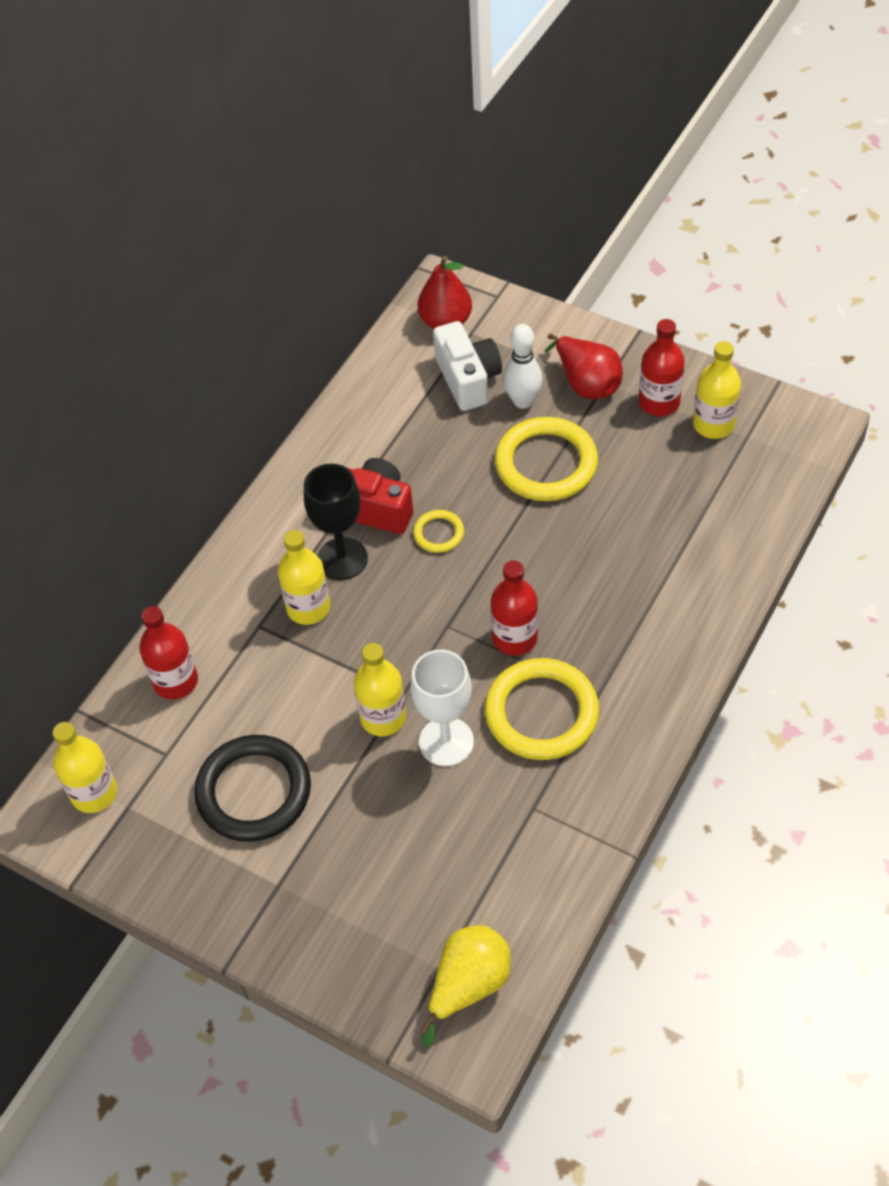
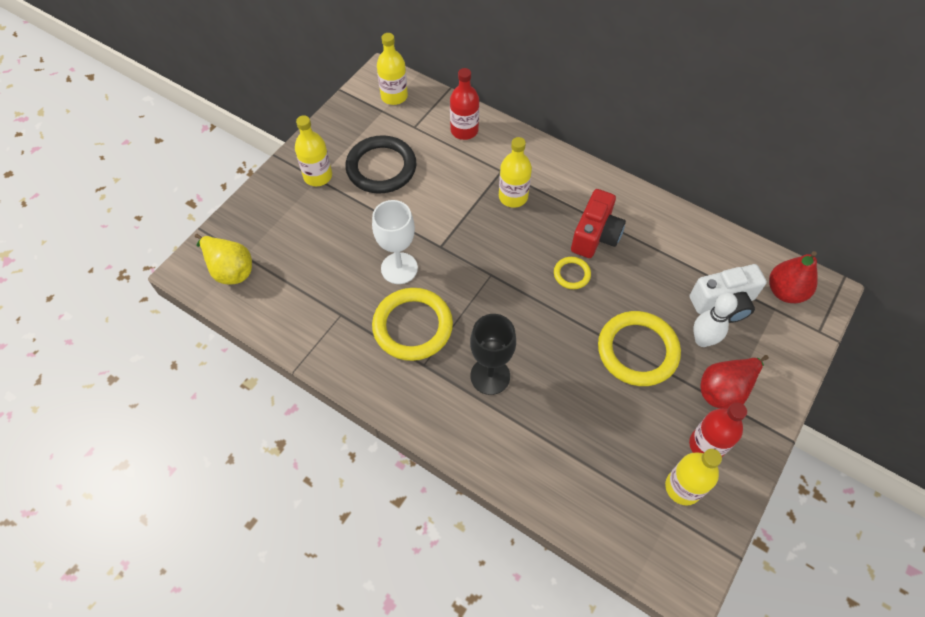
camera: 90 degrees right, 5 degrees up
black goblet [304,463,368,580] -> black goblet moved to [470,314,516,395]
yellow bottle [354,643,406,736] -> yellow bottle moved to [295,115,332,186]
red bottle [491,561,538,656] -> none

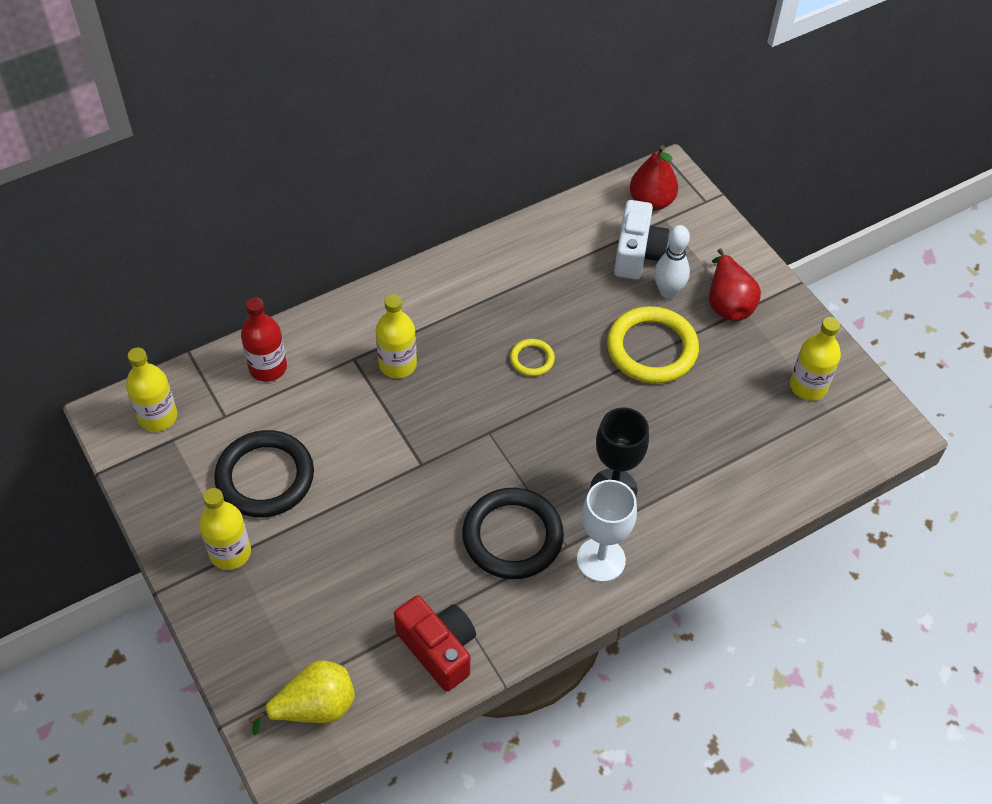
camera: 65 degrees left, 5 degrees down
white goblet [372,200,418,284] -> white goblet moved to [577,480,637,582]
yellow ring [372,288,453,361] -> black ring [462,488,564,579]
red camera [571,189,626,258] -> red camera moved to [394,596,476,692]
red bottle [689,402,747,457] -> none

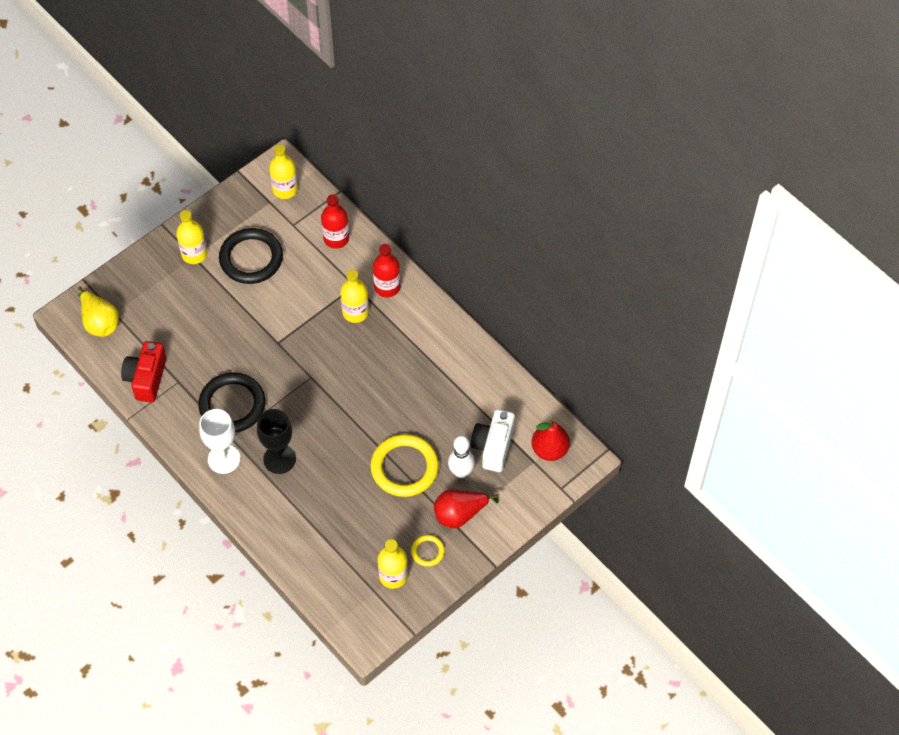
camera: 80 degrees right, 5 degrees up
red camera [394,596,476,692] -> red camera turned 150 degrees clockwise [121,341,167,403]
yellow ring [510,339,555,376] -> yellow ring moved to [411,535,445,567]
white camera [614,200,669,280] -> white camera turned 105 degrees clockwise [470,409,515,472]
none -> red bottle [373,244,400,297]

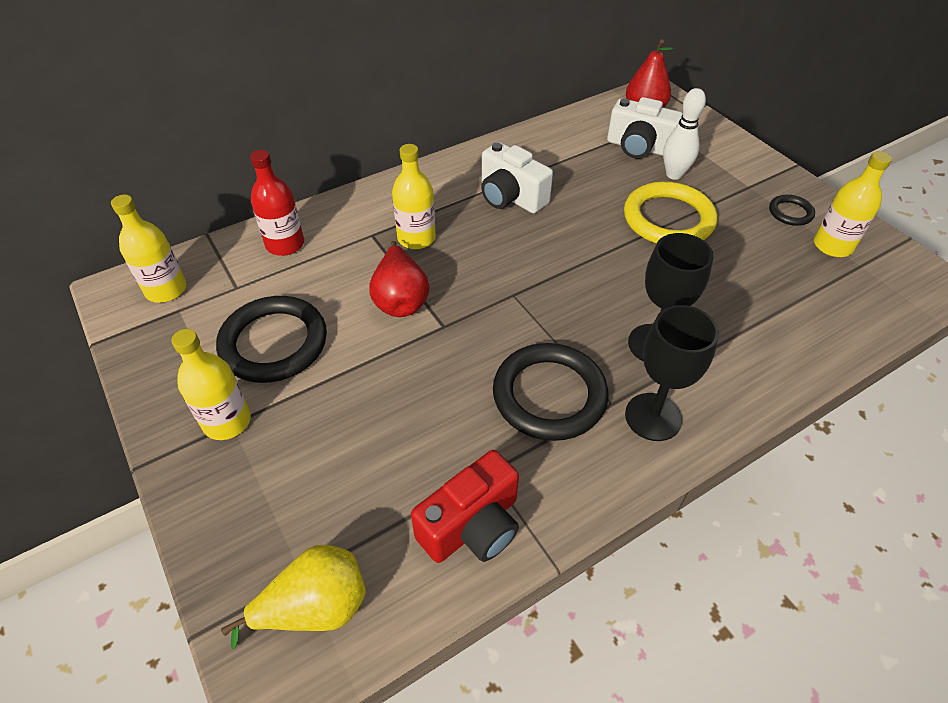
camera: 80 degrees left, 10 degrees down
red camera [121,341,167,403] -> red camera turned 60 degrees counterclockwise [411,450,519,563]
white goblet [199,409,240,474] -> black goblet [625,305,719,441]
red bottle [373,244,400,297] -> none
yellow ring [411,535,445,567] -> black ring [769,195,815,226]
red pear [434,490,499,528] -> red pear moved to [369,241,429,317]
none -> white camera [481,142,553,213]

